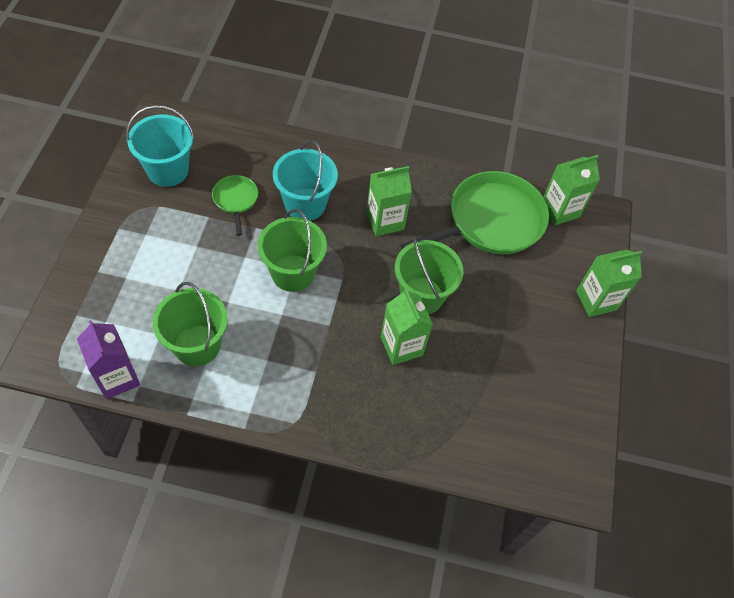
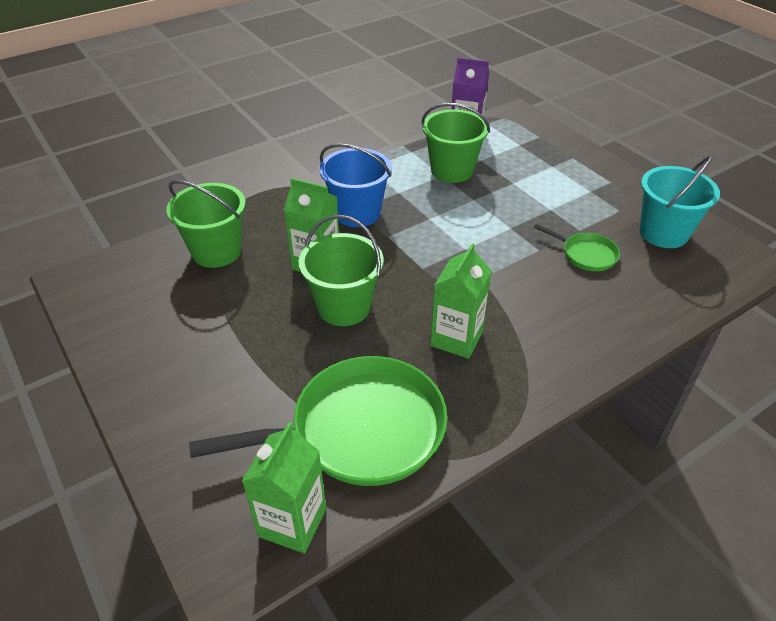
camera: 140 degrees right, 15 degrees down
green bucket [258,209,327,292] -> green bucket moved to [167,180,246,268]
turquoise bucket [273,140,338,221] -> none
green pan [401,171,549,254] -> green pan turned 120 degrees counterclockwise [189,356,447,486]
green carton [576,249,642,317] -> none
none -> blue bucket [319,144,392,227]

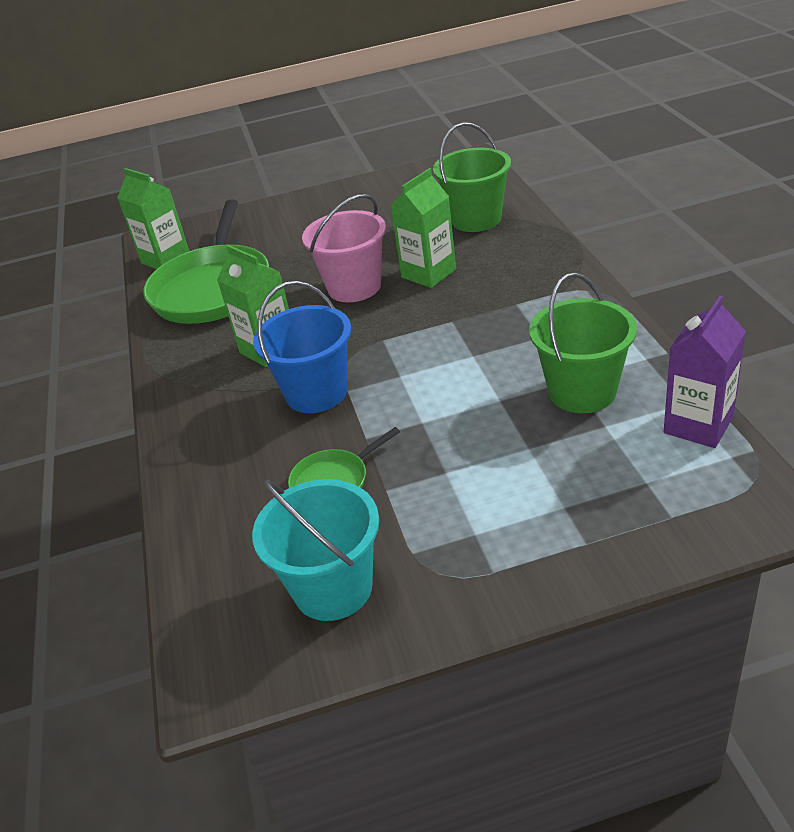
camera: 115 degrees right, 5 degrees down
green bucket [298,215,384,326] -> pink bucket [302,194,386,302]
blue bucket [319,144,392,227] -> blue bucket moved to [253,281,351,413]

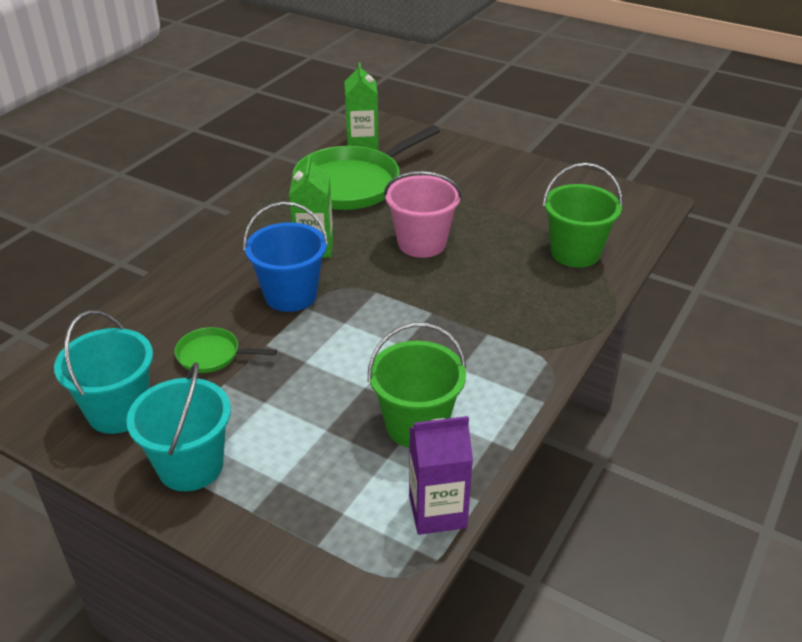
camera: 40 degrees right, 0 degrees up
green carton [390,168,456,288] -> none
none -> turquoise bucket [126,362,231,491]

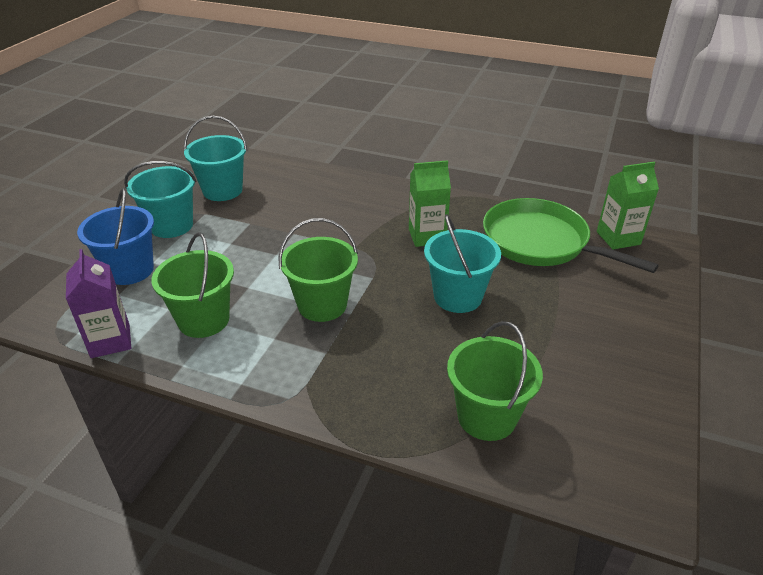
camera: 80 degrees right, 0 degrees up
green pan [175,327,277,373] -> none
blue bucket [243,202,328,312] -> blue bucket moved to [77,188,154,285]
pink bucket [384,171,462,258] -> turquoise bucket [424,214,501,313]
none -> green bucket [278,218,358,322]

